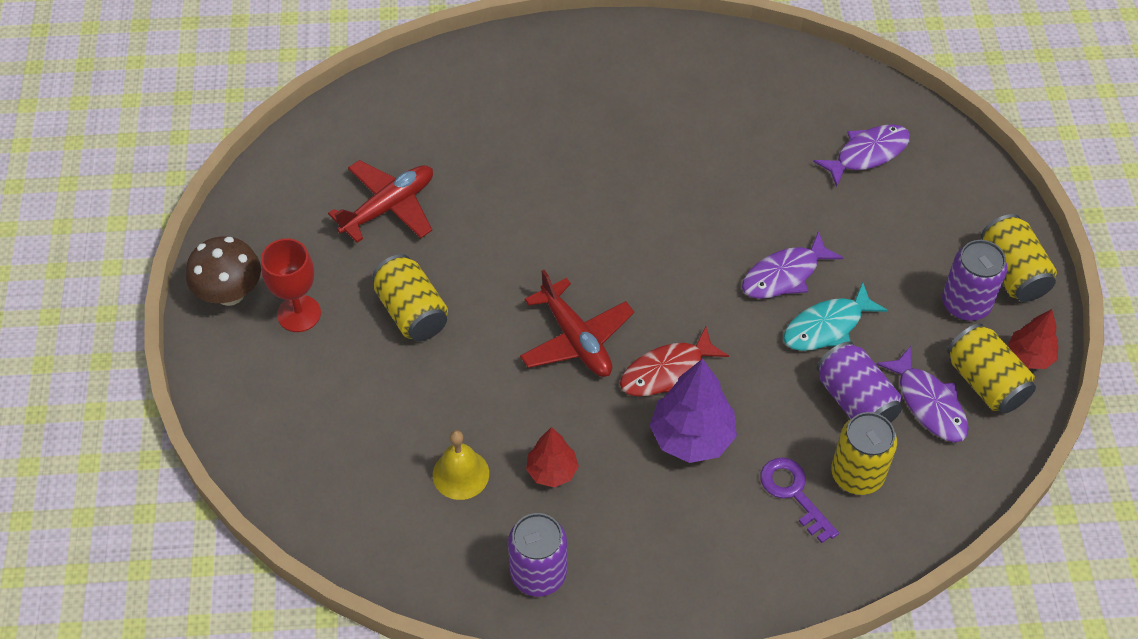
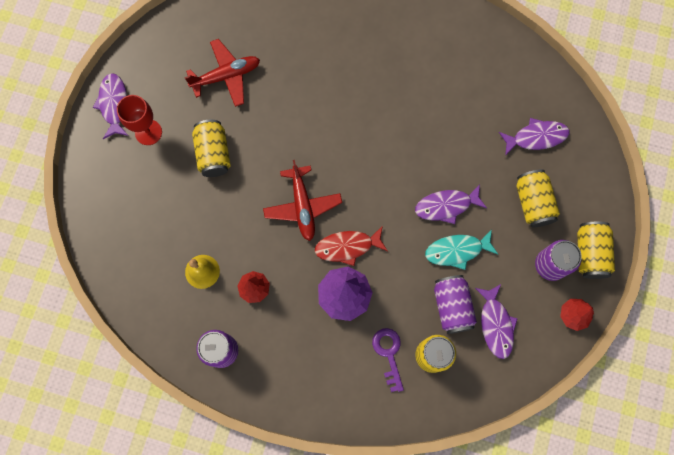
camera: 20 degrees right, 20 degrees up
brown mushroom [186,236,261,306] -> purple fish [93,73,128,139]
yellow can [947,323,1036,414] -> yellow can moved to [516,170,560,227]

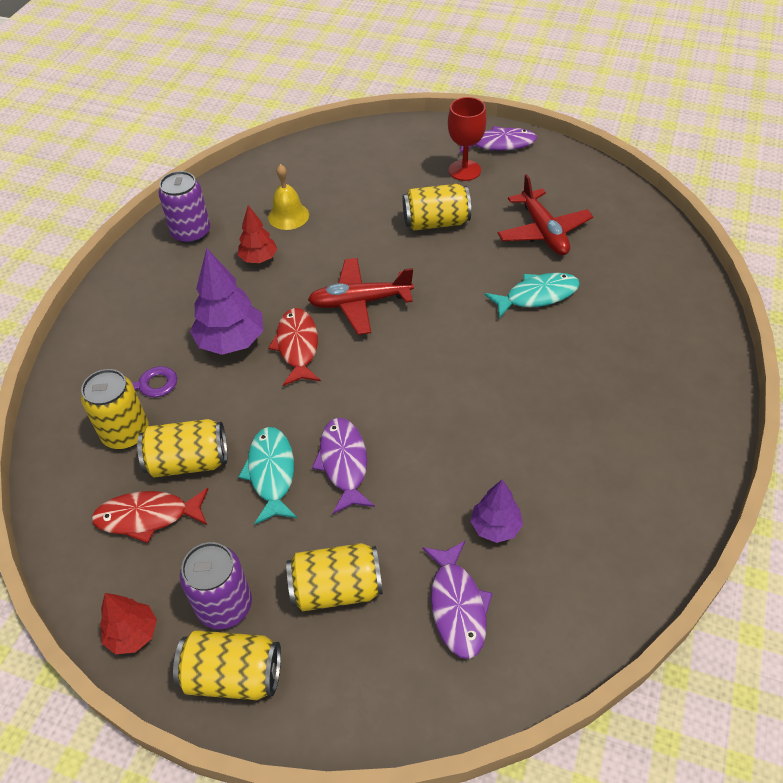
camera: 95 degrees right, 25 degrees down
purple can [434,275,477,334] -> yellow can [137,419,227,478]
purple fish [475,284,518,359] -> red fish [91,488,208,543]
none -> purple tree [470,480,523,543]
none -> turquoise fish [485,273,580,318]

